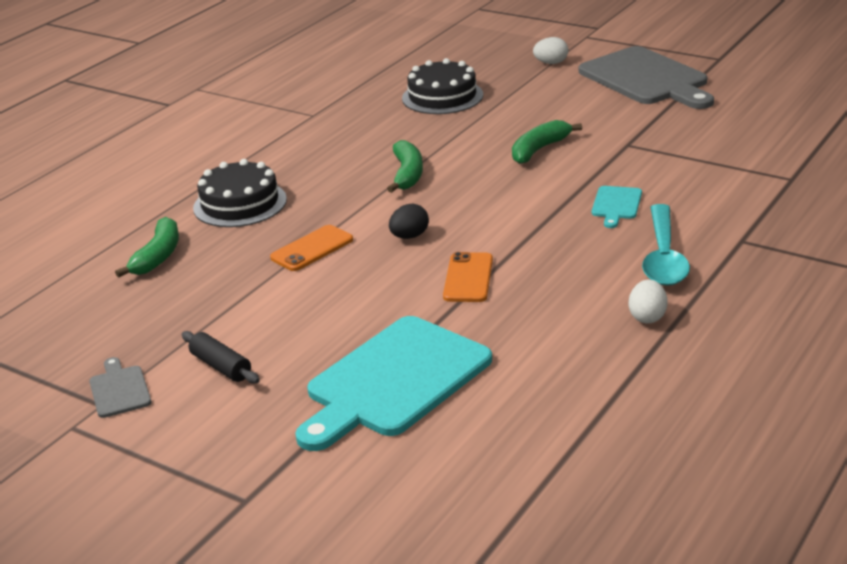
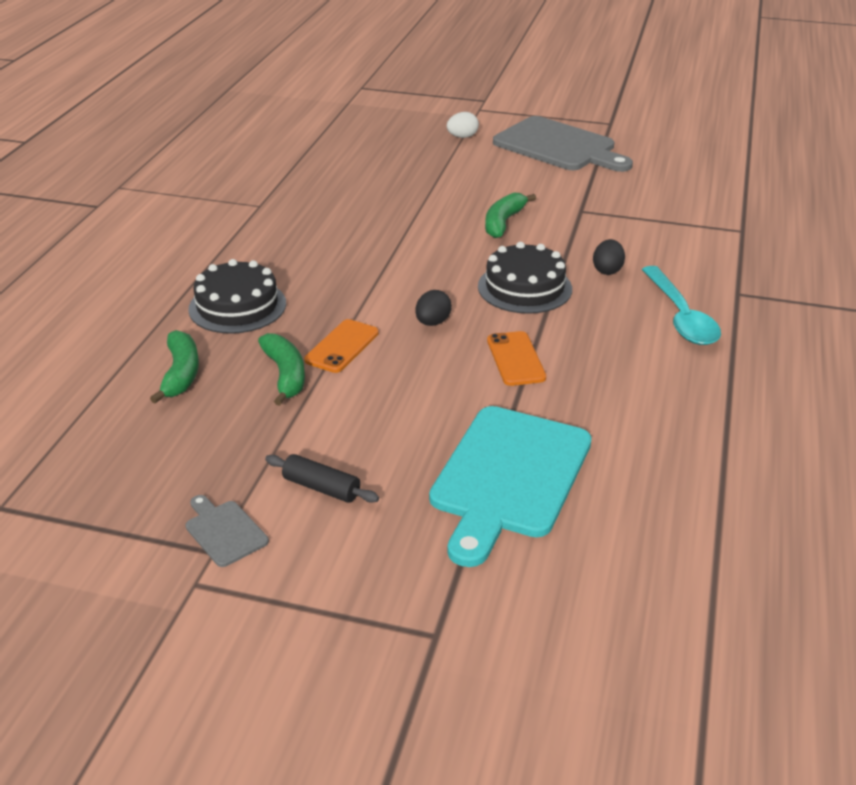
camera: 20 degrees left, 5 degrees up
green banana [387,140,423,193] -> green banana moved to [258,333,305,406]
black cake [402,58,483,114] -> black cake moved to [478,242,572,314]
turquoise cutting board [592,186,642,228] -> black egg [593,239,625,275]
white egg [629,279,668,323] -> none

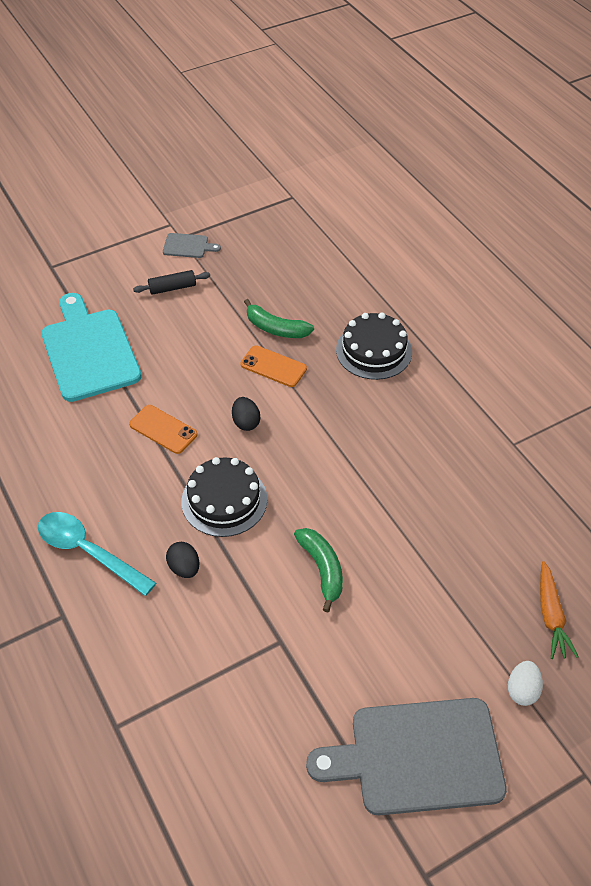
camera: 135 degrees right, 15 degrees up
green banana [150,330,199,403] -> none
orange phone [304,319,379,373] -> orange phone turned 45 degrees counterclockwise [240,345,307,387]
none -> orange carrot [540,561,579,659]

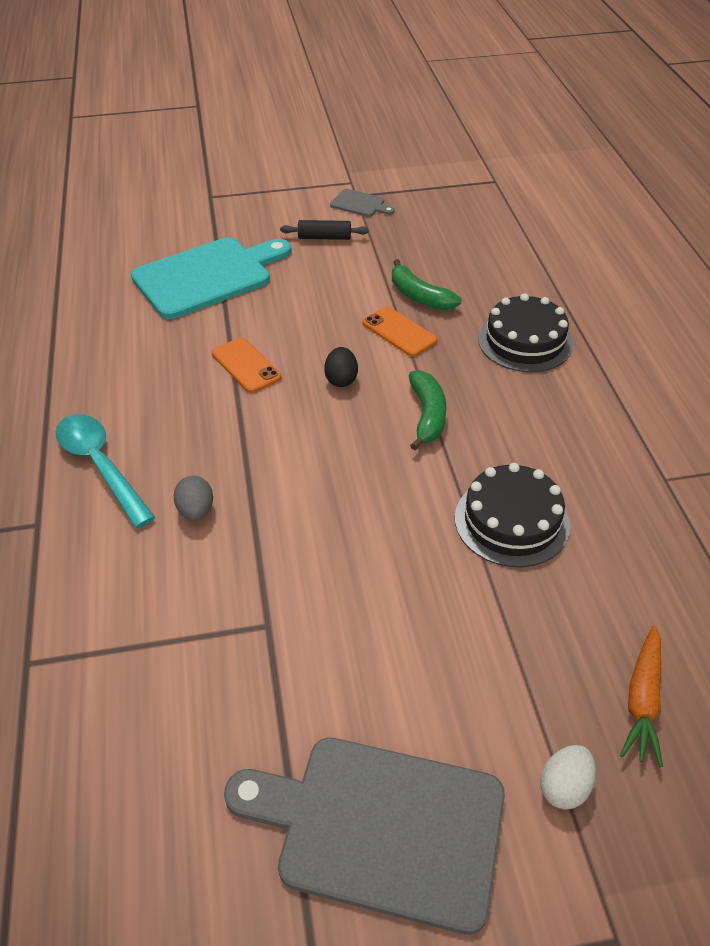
camera: 20 degrees right, 5 degrees down
turquoise cutting board [41,293,142,402] -> turquoise cutting board turned 60 degrees clockwise [131,237,292,319]
black egg [166,542,200,578] -> grey egg [174,476,213,521]
black cake [181,457,267,537] -> black cake moved to [455,463,570,567]
green banana [294,528,343,613] -> green banana moved to [409,370,447,450]

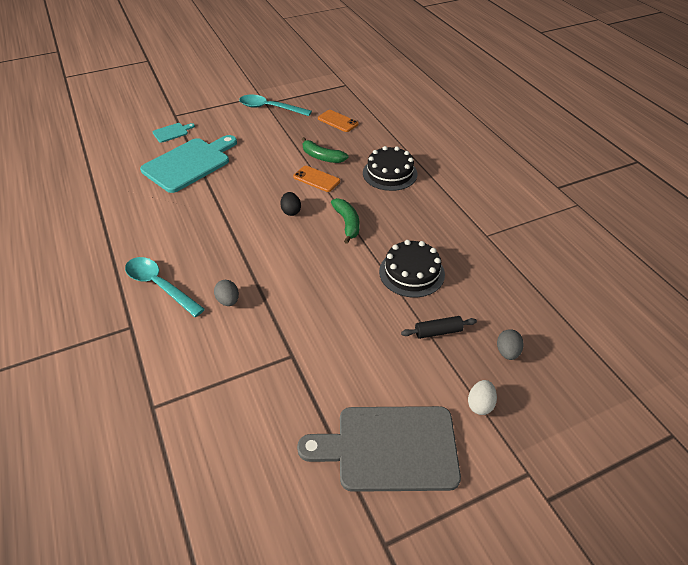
camera: 15 degrees left, 0 degrees up
orange phone [212,338,281,393] -> orange phone moved to [318,110,358,132]
black rolling pin [280,220,369,240] -> black rolling pin moved to [401,316,477,339]
grey cutting board [330,189,395,217] -> turquoise spoon [239,95,312,116]
orange carrot [620,625,663,767] -> grey egg [497,329,524,360]
none -> turquoise cutting board [153,123,195,143]

